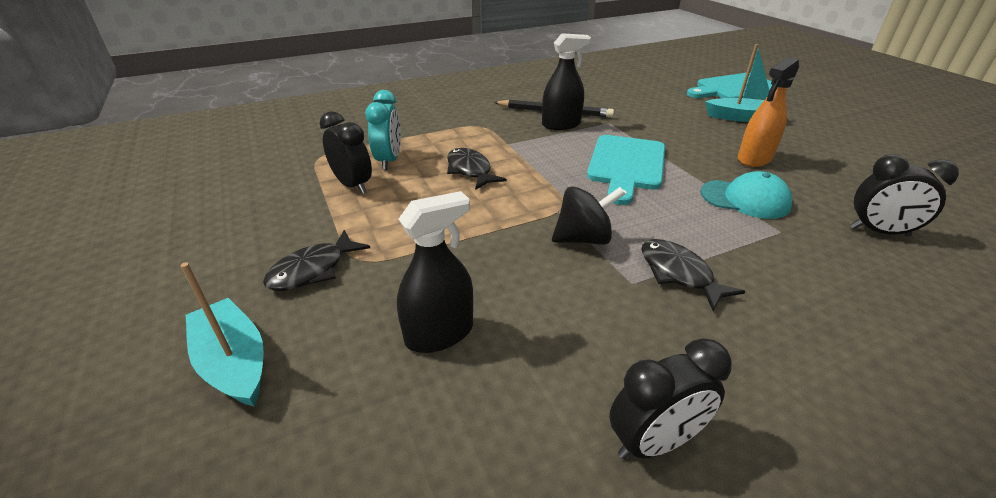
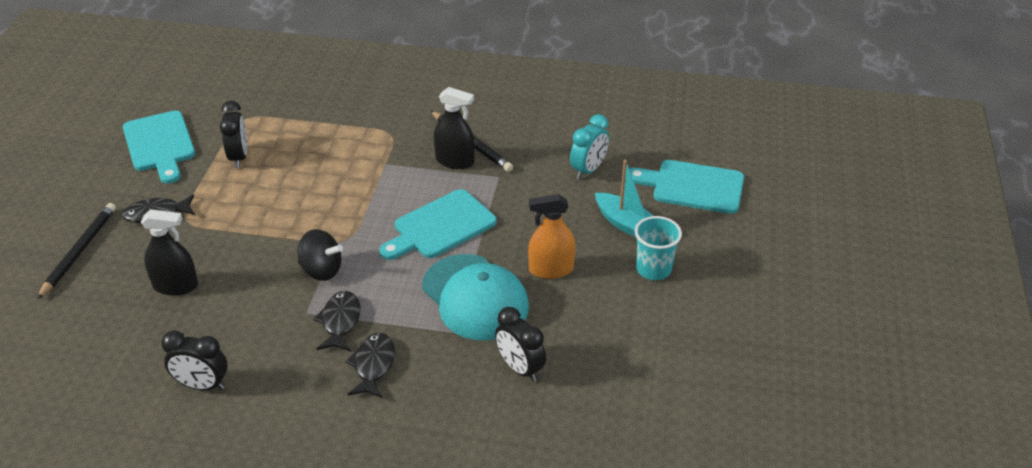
camera: 35 degrees right, 5 degrees up
turquoise boat [181,262,264,406] -> black pencil [37,203,116,299]
turquoise clock [365,90,401,170] -> turquoise clock moved to [570,114,609,179]
black fish [447,148,507,190] -> black fish moved to [345,333,395,398]
turquoise cap [700,171,792,219] -> turquoise cap [422,254,529,340], size x1.62
none -> turquoise cutting board [123,111,195,184]
none -> turquoise cup [635,216,682,280]

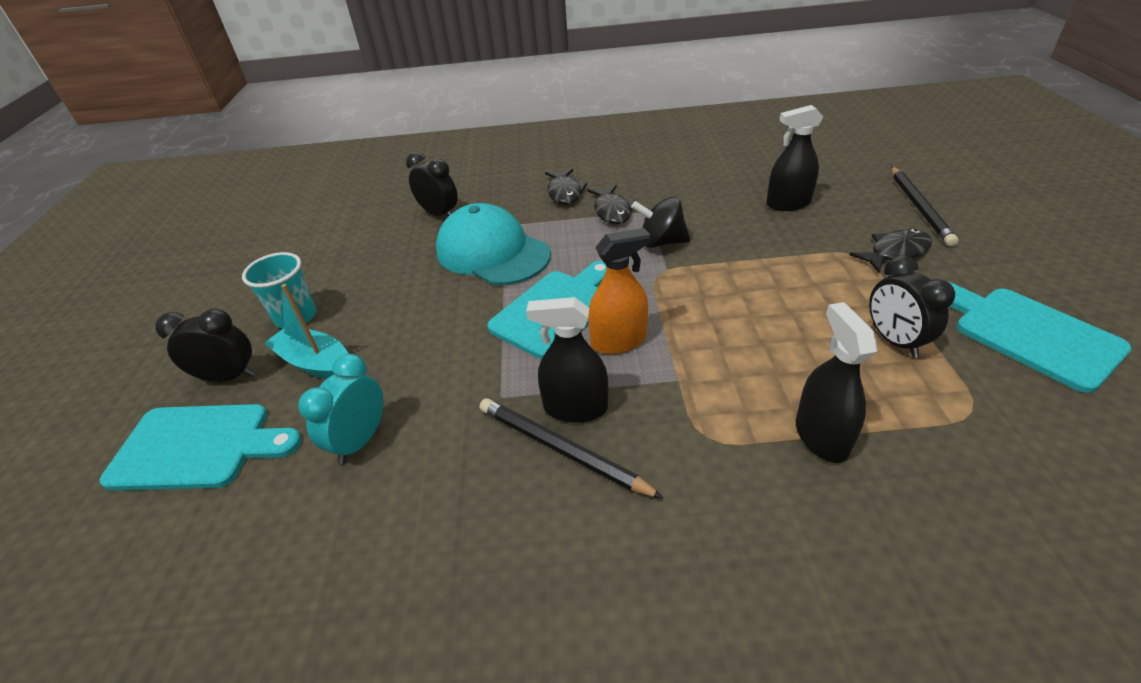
camera: 170 degrees right, 0 degrees up
black clock [161,331,228,390] -> black clock moved to [155,309,255,382]
orange spray bottle [528,194,576,279] -> orange spray bottle moved to [588,228,650,354]
none -> black spray bottle [796,302,878,463]

